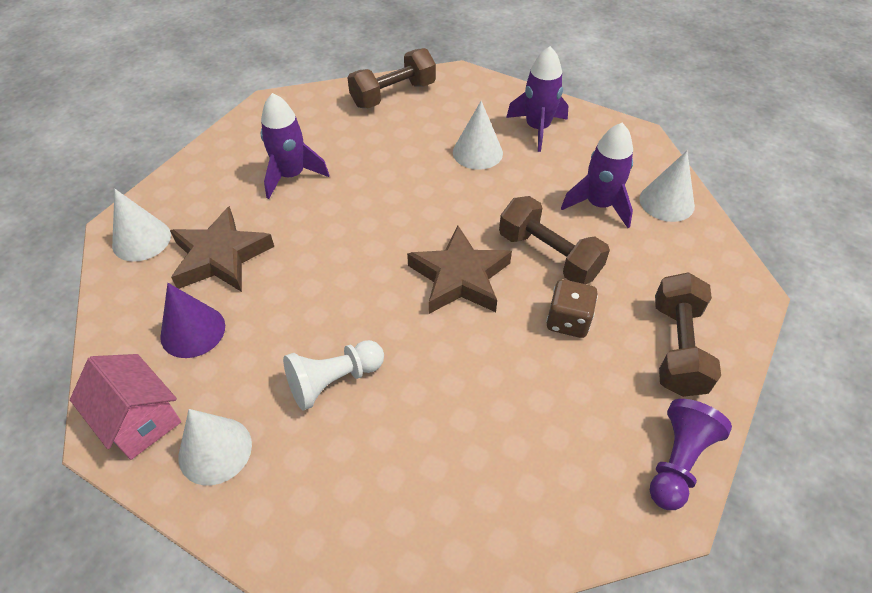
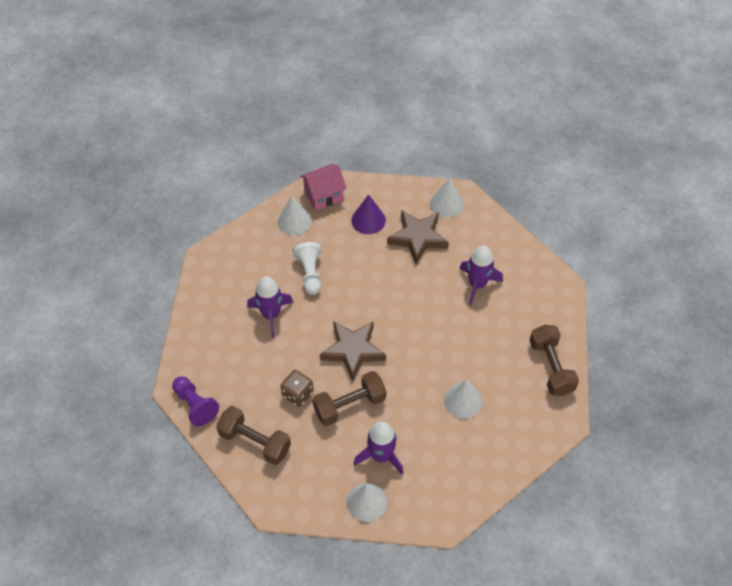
camera: 110 degrees right, 5 degrees up
purple rocket [506,46,569,152] -> purple rocket moved to [247,277,293,338]

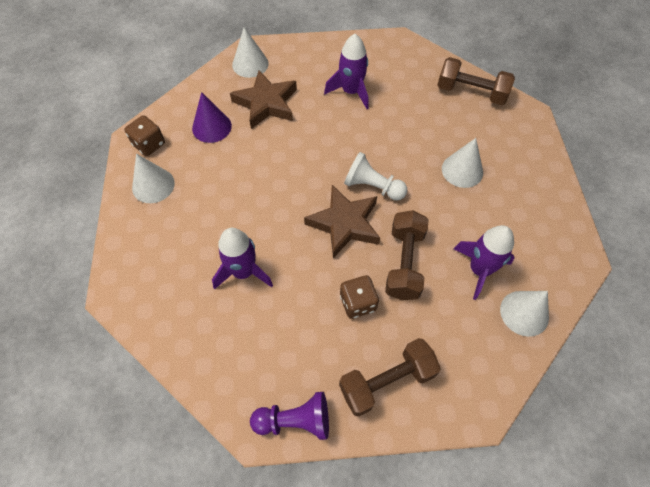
camera: 55 degrees left, 5 degrees up
white pawn [292,242,322,295] -> white pawn moved to [344,152,407,201]
pink house [300,164,347,211] -> brown dice [124,115,165,156]

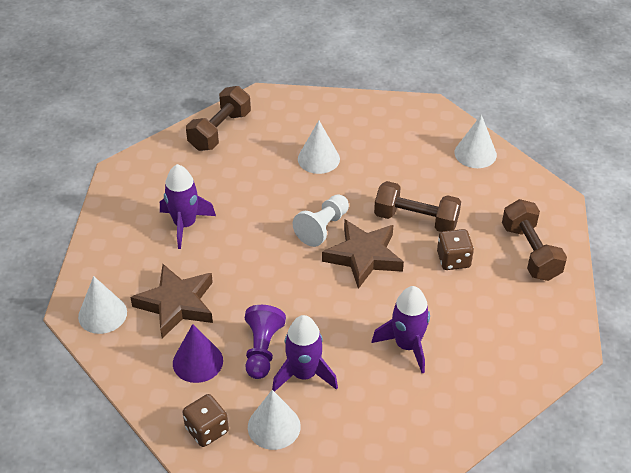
camera: 80 degrees left, 15 degrees down
purple pawn [250,392,329,440] -> purple pawn moved to [245,305,286,379]
purple rocket [454,225,515,300] -> purple rocket moved to [272,315,338,392]

